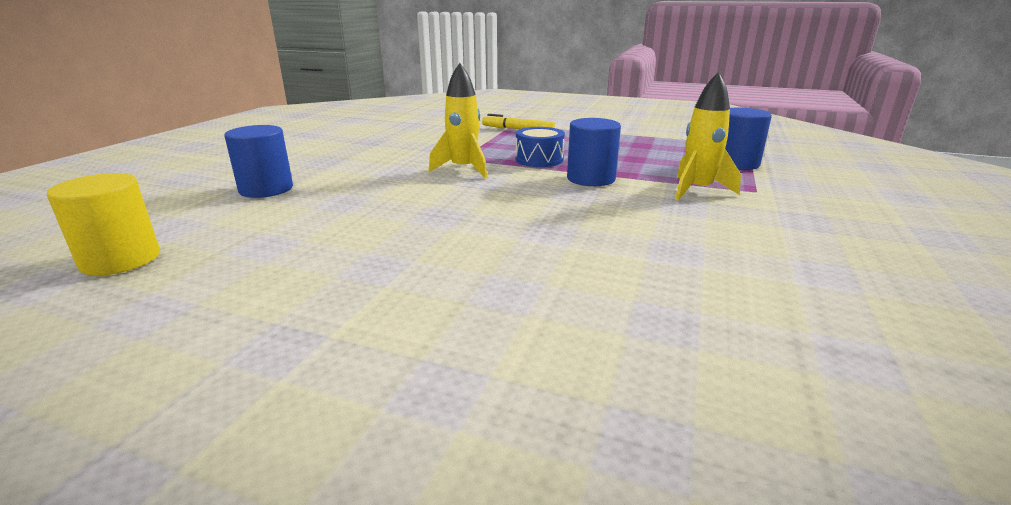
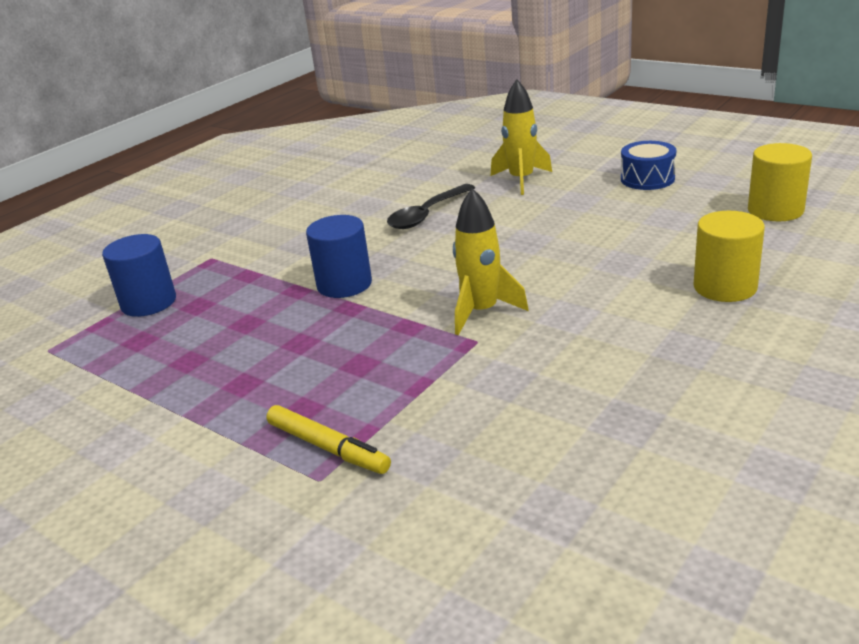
camera: 160 degrees left, 5 degrees up
blue cylinder [225,125,293,198] -> yellow cylinder [693,211,765,302]
blue drum [515,127,565,167] -> blue drum moved to [621,141,677,190]
yellow rocket [675,72,741,200] -> yellow rocket moved to [491,79,552,195]
none -> black spoon [387,184,475,229]

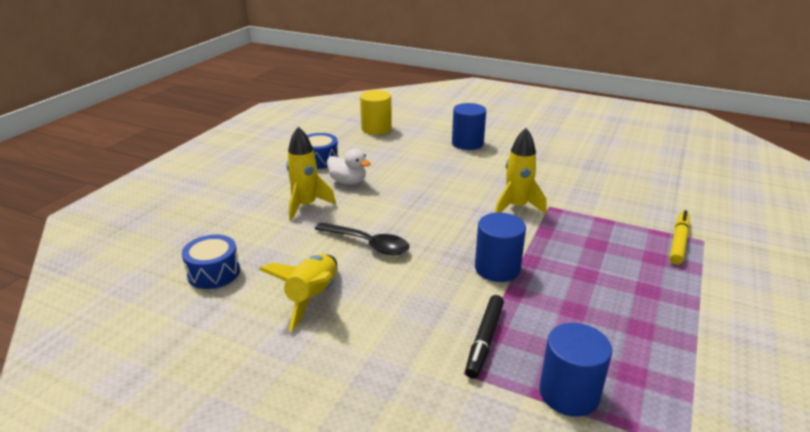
camera: 105 degrees left, 0 degrees up
yellow cylinder [693,211,765,302] -> blue cylinder [452,103,486,150]
none -> blue drum [182,235,240,289]
none -> yellow rocket [259,254,337,331]
none -> white duck [327,149,371,185]
none -> black marker [465,295,504,379]

